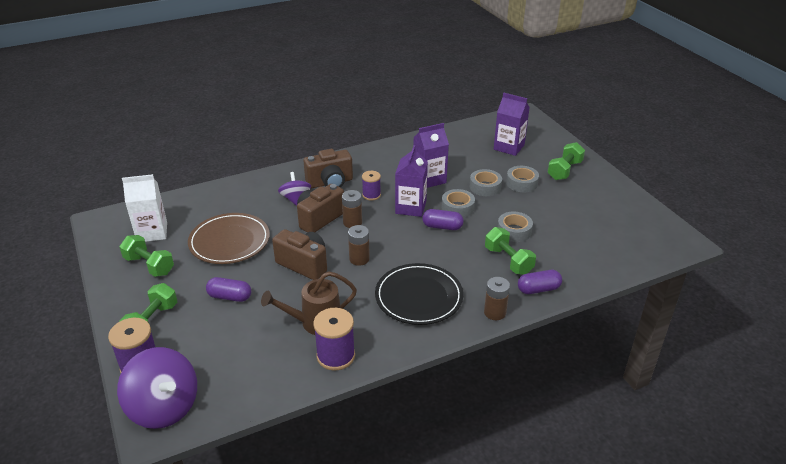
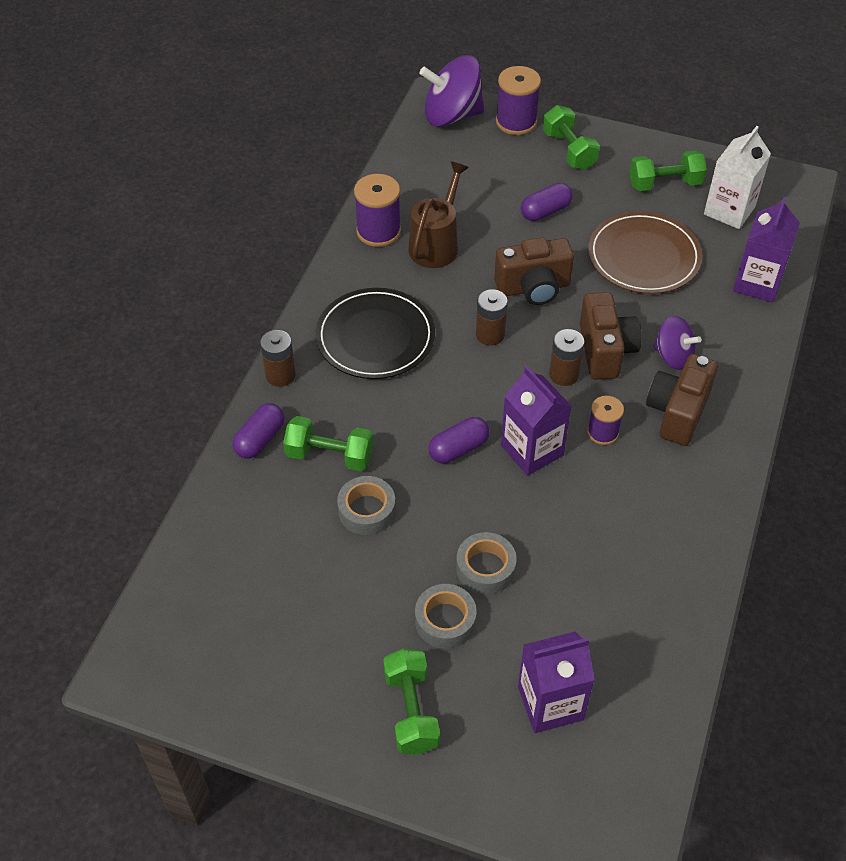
camera: 135 degrees right, 15 degrees up
purple carton [414,123,449,188] -> purple carton moved to [733,197,800,303]
grey tape [442,189,475,217] -> none

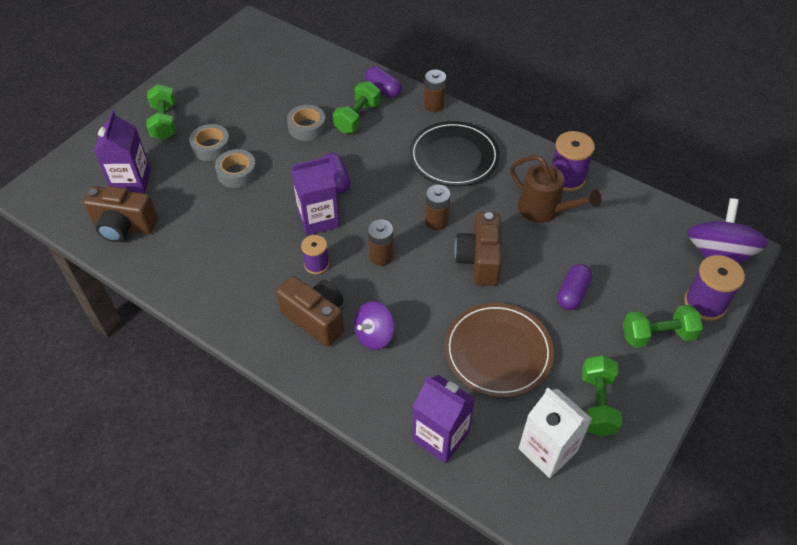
camera: 105 degrees right, 0 degrees up
green dumbbell [383,649,440,754] -> green dumbbell turned 75 degrees clockwise [146,84,176,140]
purple capsule [521,183,573,221] -> purple capsule turned 45 degrees clockwise [557,264,592,310]
brown camera [580,292,642,380] -> brown camera moved to [83,186,158,242]

